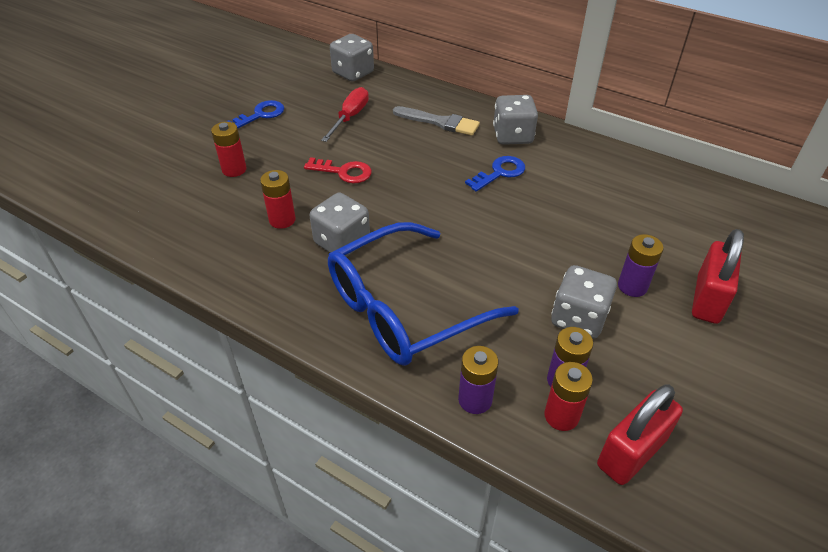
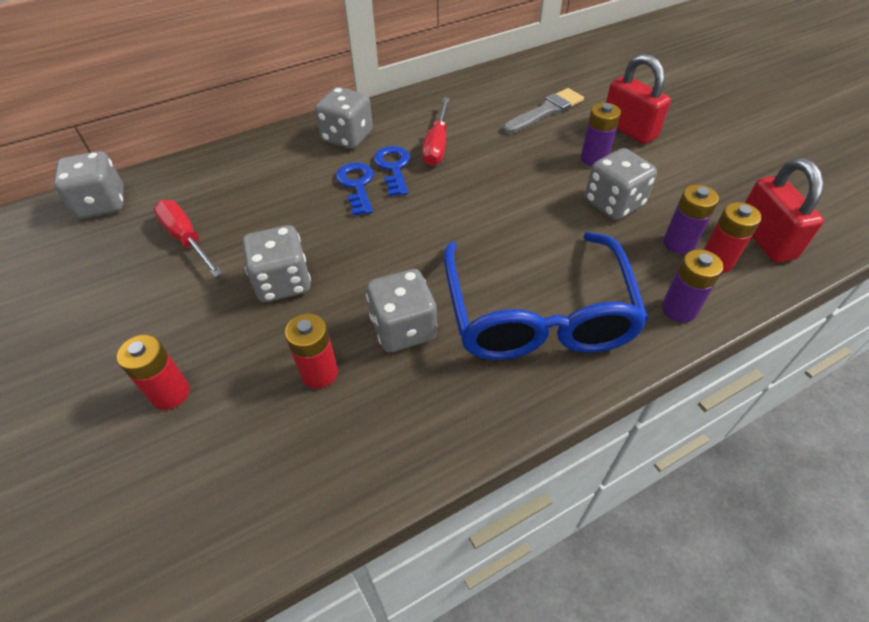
camera: 60 degrees left, 5 degrees up
blue key [226,100,284,128] -> blue key moved to [336,162,374,216]
red key [304,157,372,183] -> grey dice [242,225,311,302]
grey brush [393,106,480,136] -> grey brush moved to [503,88,584,134]
none -> red screwdriver [422,98,450,166]

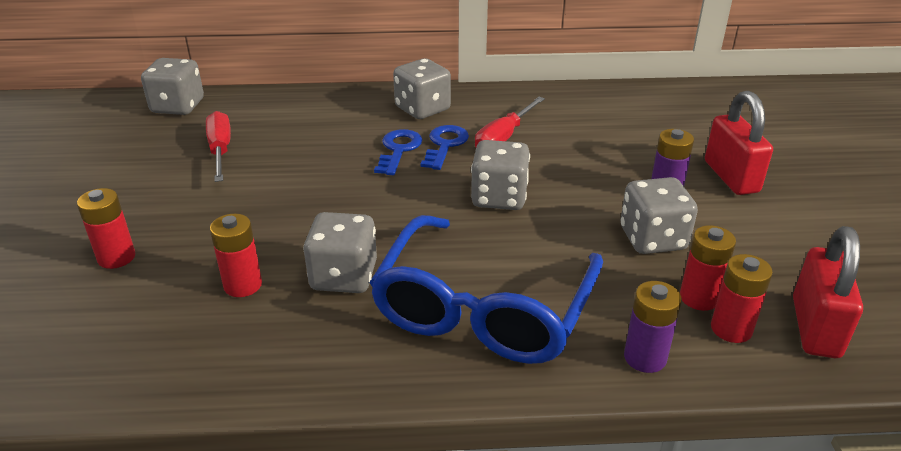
camera: 25 degrees right, 15 degrees down
grey dice [242,225,311,302] -> grey dice moved to [471,140,530,210]
grey brush [503,88,584,134] -> none
purple battery [663,185,719,254] -> red battery [680,225,736,311]

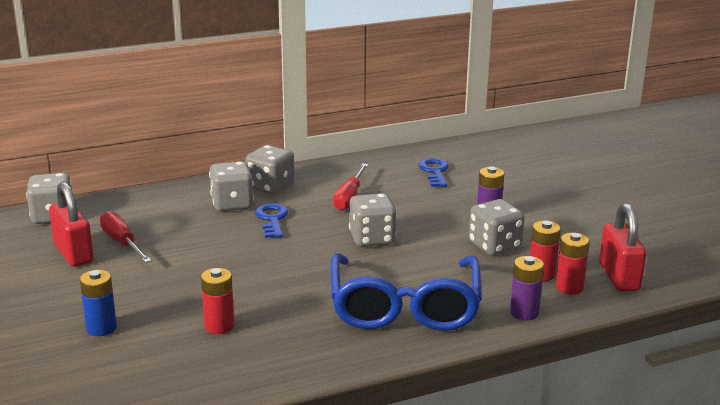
camera: 20 degrees left, 10 degrees down
red battery [77,188,135,269] -> blue battery [80,270,117,336]
grey dice [303,212,377,293] -> grey dice moved to [209,161,254,211]
blue key [420,125,469,170] -> blue key moved to [419,158,449,187]
red padlock [705,91,773,195] -> red padlock moved to [49,181,94,267]

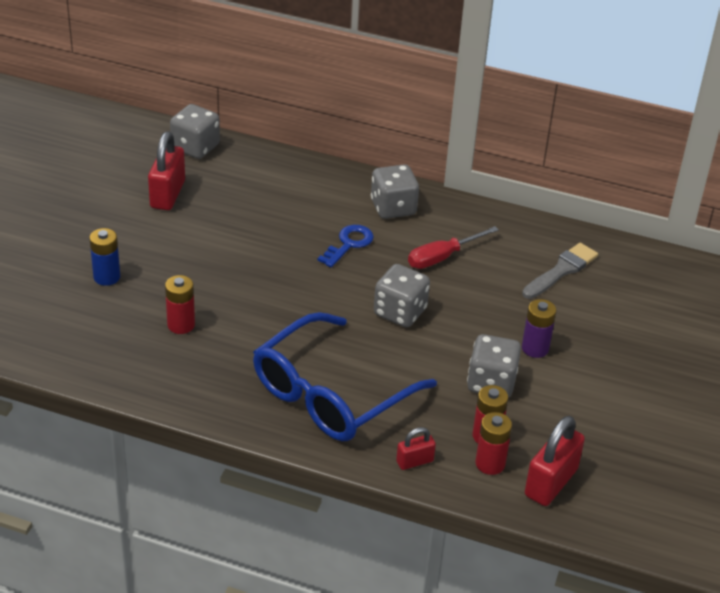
camera: 40 degrees right, 15 degrees up
red screwdriver [100,211,152,263] -> none
grey dice [209,161,254,211] -> none
blue key [419,158,449,187] -> grey brush [522,243,598,299]
purple battery [510,256,544,320] -> red padlock [396,427,436,470]

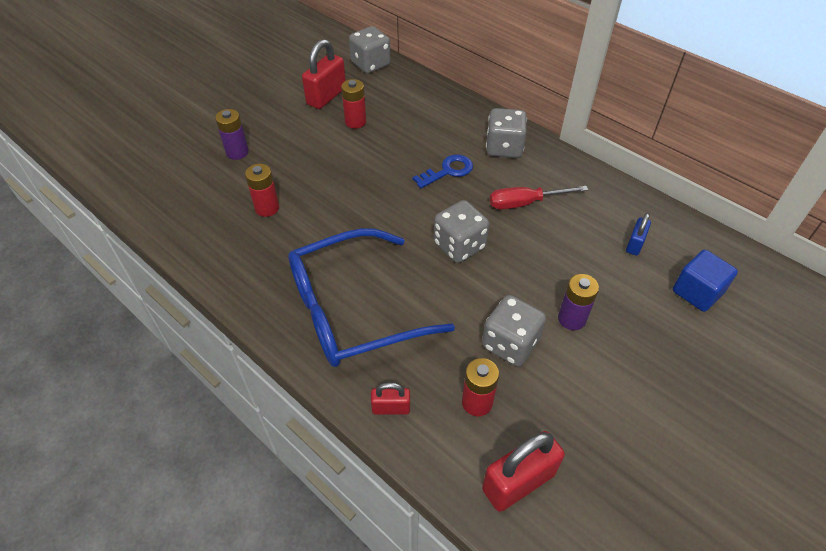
camera: 25 degrees right, 10 degrees up
blue battery [89,228,120,286] -> purple battery [215,109,249,160]
red battery [476,412,512,475] -> red battery moved to [341,79,366,129]
grey brush [522,243,598,299] -> blue padlock [626,213,651,256]
none -> blue cube [673,250,738,312]

